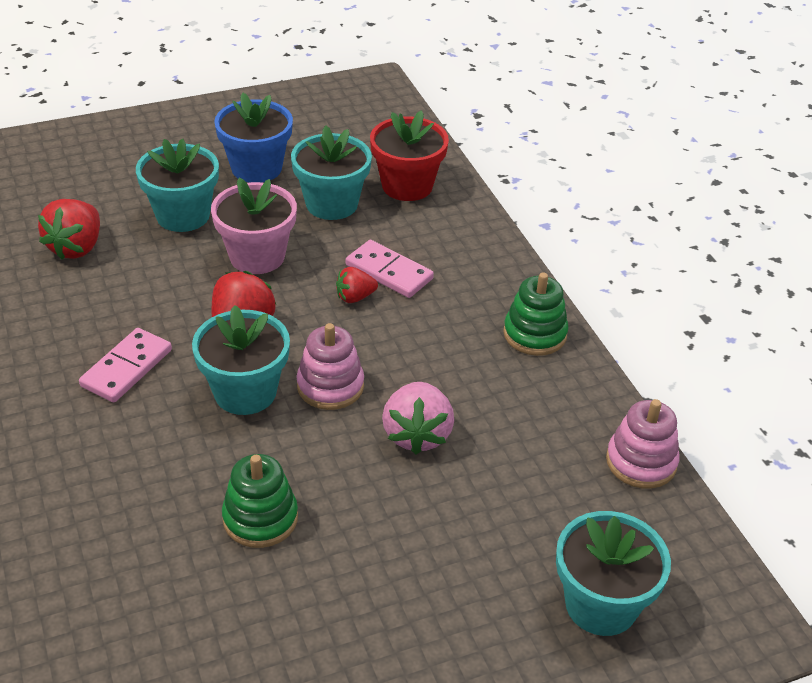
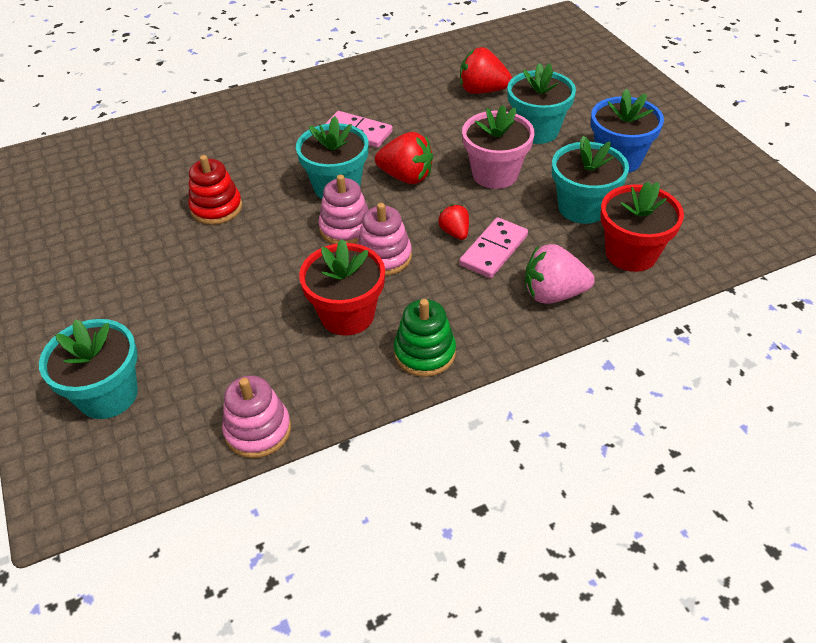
camera: 90 degrees right, 5 degrees up
green stacking toy [222,454,298,548] -> red stacking toy [188,155,242,225]
pink strawberry [382,382,454,455] -> pink strawberry moved to [525,244,595,304]
none -> red flower pot [299,239,385,336]
none -> pink stacking toy [357,203,412,276]

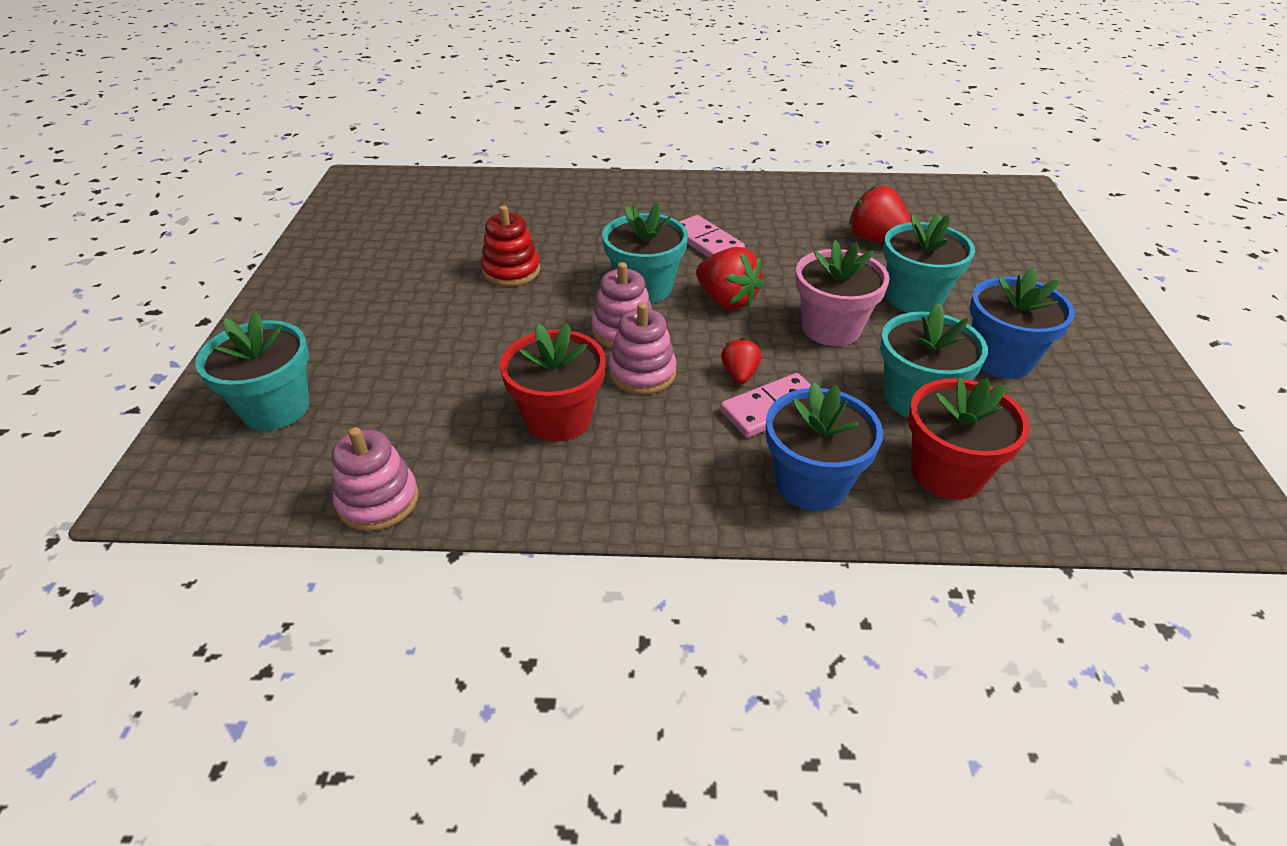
camera: 25 degrees right, 5 degrees down
green stacking toy [394,299,456,377] -> none
pink strawberry [525,244,595,304] -> blue flower pot [766,382,883,511]

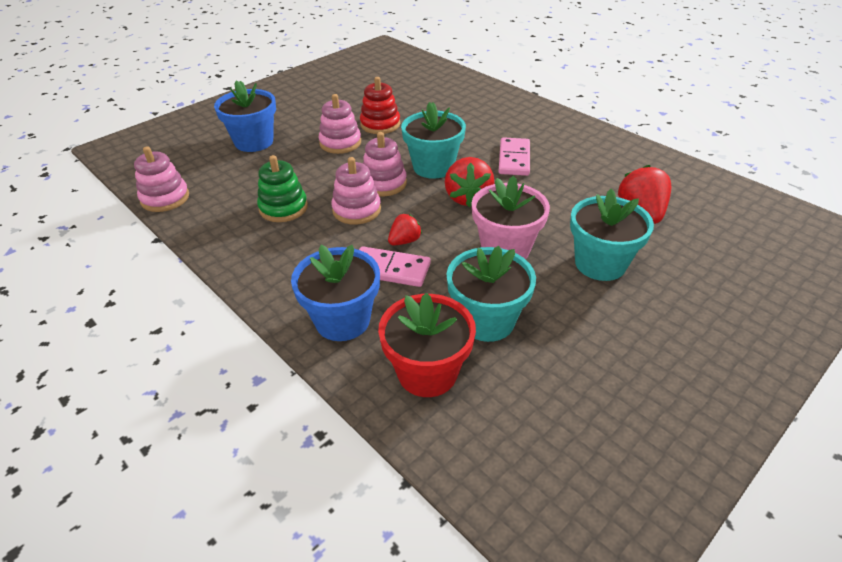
camera: 45 degrees right, 0 degrees up
turquoise flower pot [195,311,309,431] -> none
red flower pot [500,323,606,442] -> green stacking toy [257,155,308,222]
blue flower pot [970,267,1075,379] -> blue flower pot moved to [214,80,276,152]
none -> pink stacking toy [318,94,361,154]

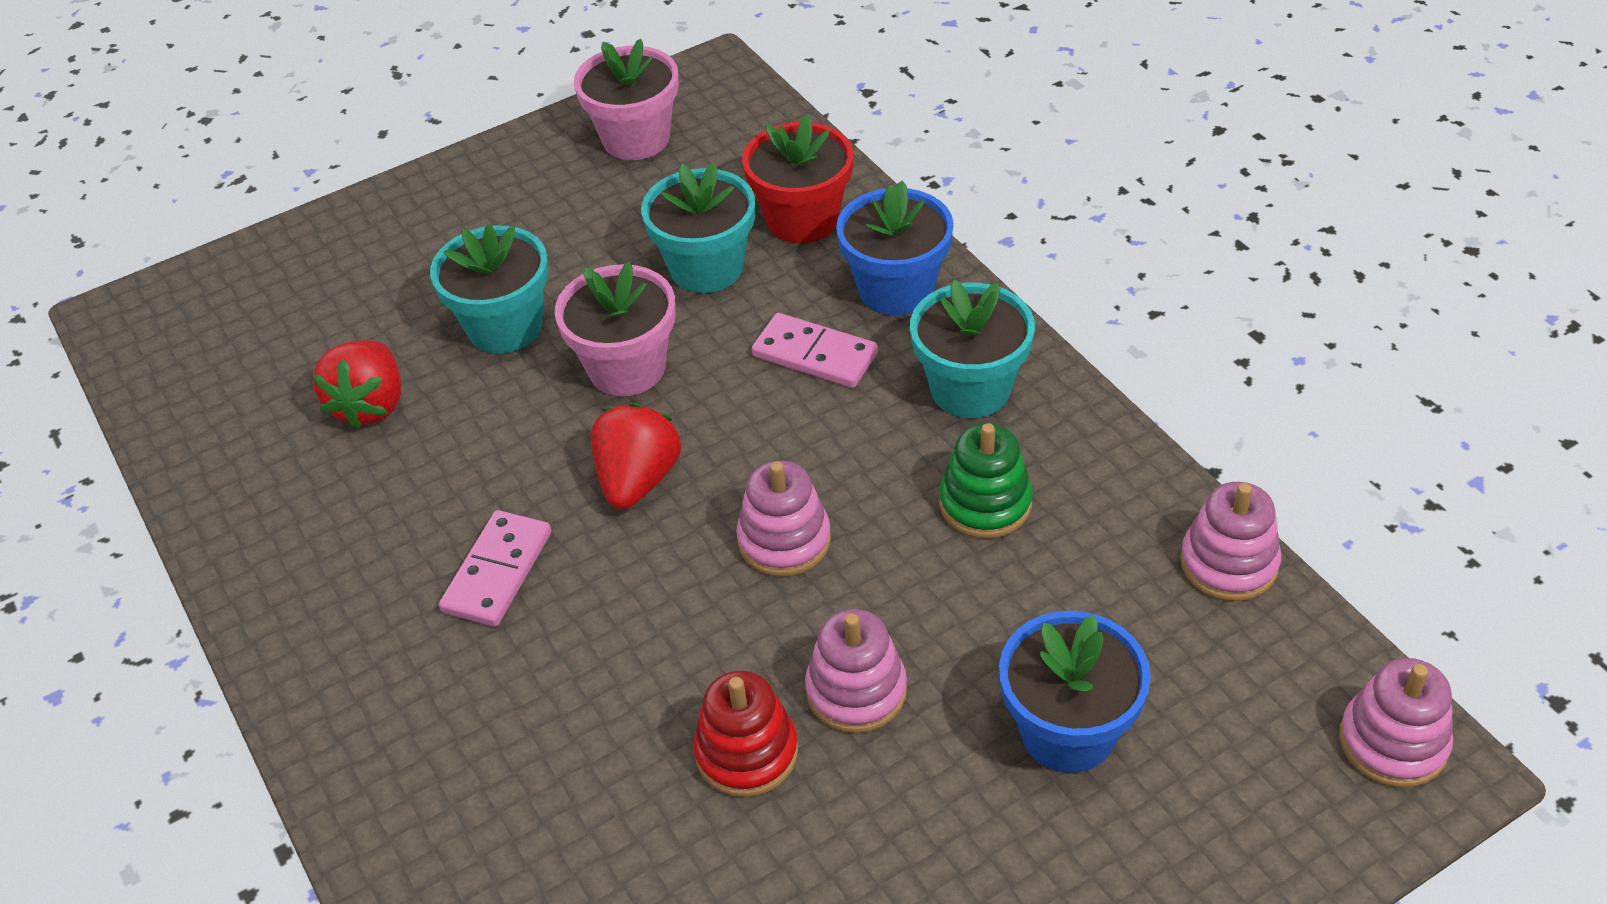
camera: 165 degrees left, 5 degrees up
pink stacking toy [331,157,381,224] -> pink stacking toy moved to [1339,658,1453,788]
red strawberry [388,214,422,246] -> none
turquoise flower pot [401,102,466,179] -> turquoise flower pot moved to [910,280,1035,418]
none -> pink flower pot [574,39,679,160]

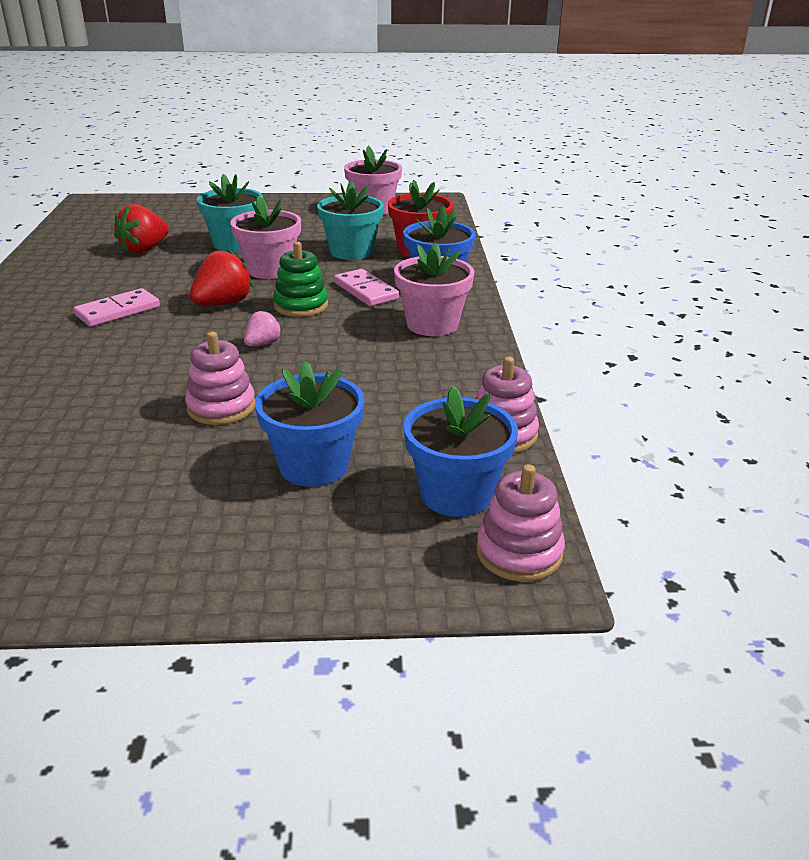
camera: 25 degrees right, 15 degrees down
red stacking toy [693,670,798,797] -> none
pink stacking toy [736,461,831,577] -> pink strawberry [244,310,282,346]
turquoise flower pot [910,280,1035,418] -> pink flower pot [394,242,475,336]
green stacking toy [939,423,1033,539] -> green stacking toy moved to [273,242,328,317]
none -> blue flower pot [403,386,518,517]

